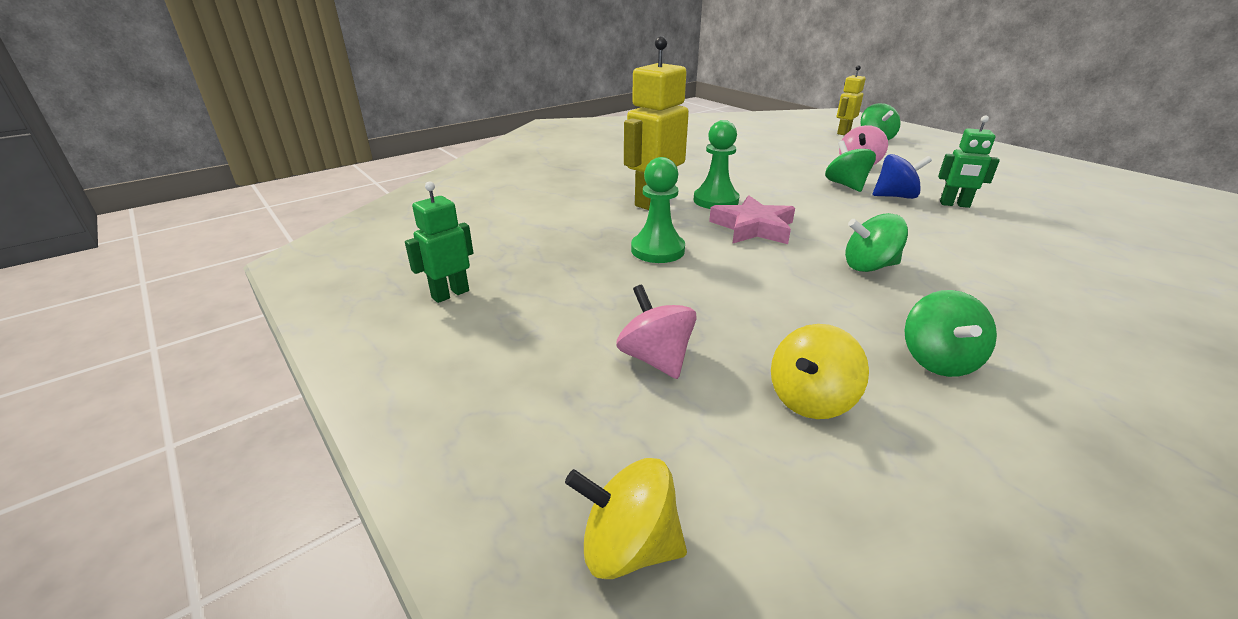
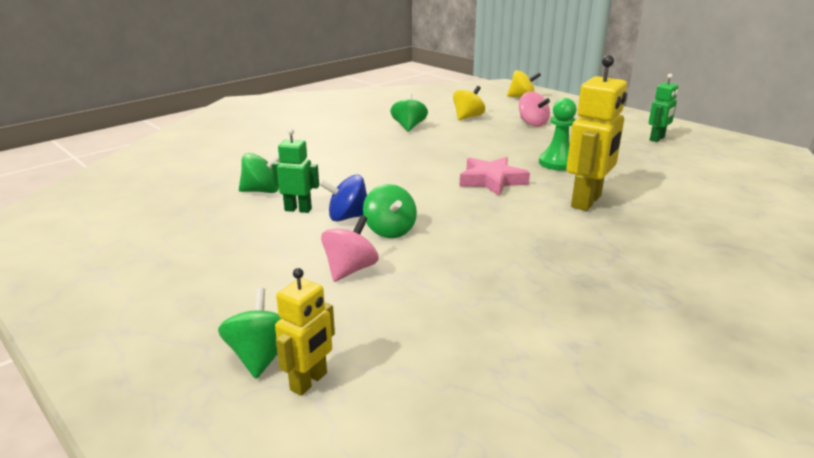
camera: 175 degrees right, 5 degrees down
green pawn [694,120,739,209] -> none
green spinning top [845,213,908,272] -> green spinning top moved to [239,153,279,193]

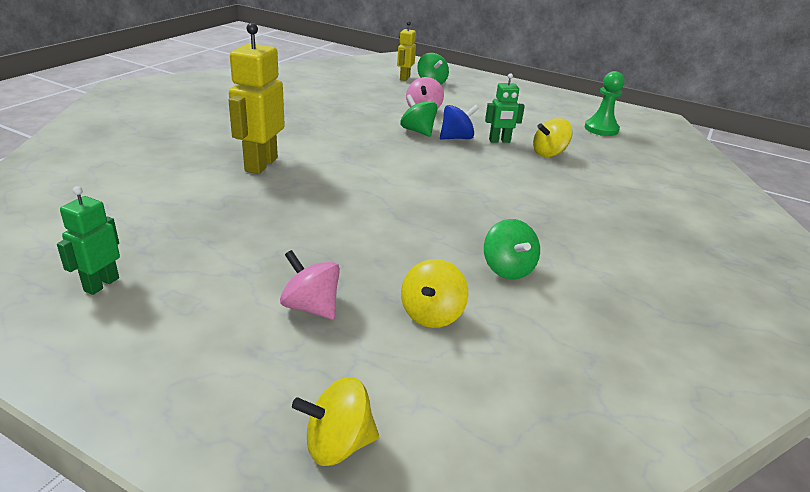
camera: 160 degrees right, 5 degrees up
green spinning top [239,153,279,193] -> yellow spinning top [533,118,572,157]
pink star [459,157,530,196] -> none
green pawn [539,98,577,171] -> green pawn moved to [585,71,625,136]

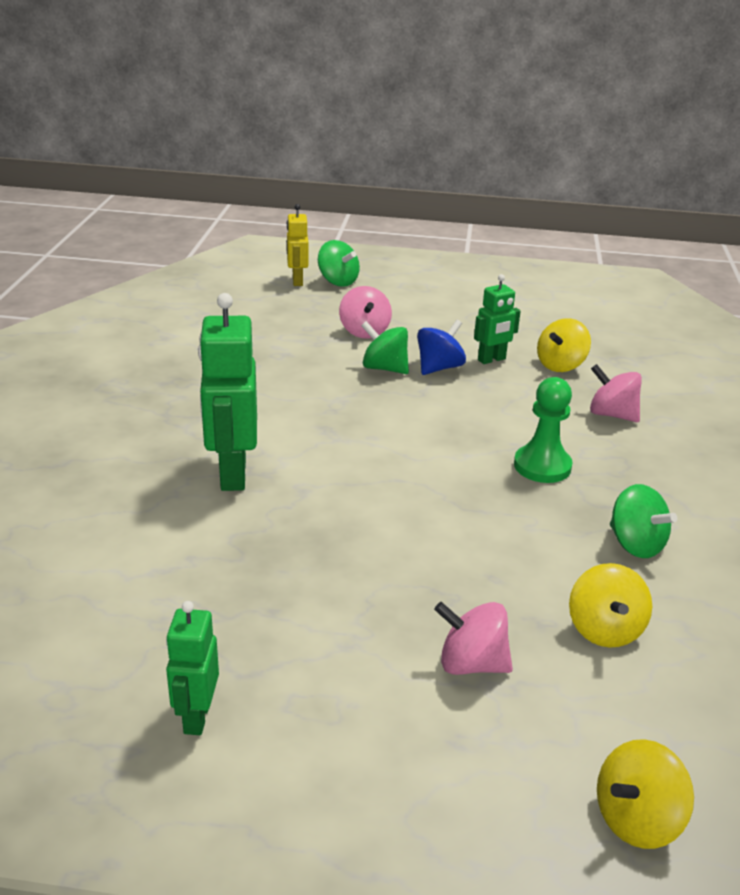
camera: 20 degrees left, 0 degrees up
yellow robot [228,23,285,174] -> green robot [198,293,257,491]
green pawn [585,71,625,136] -> green pawn moved to [514,377,573,483]
none -> pink spinning top [590,364,642,422]

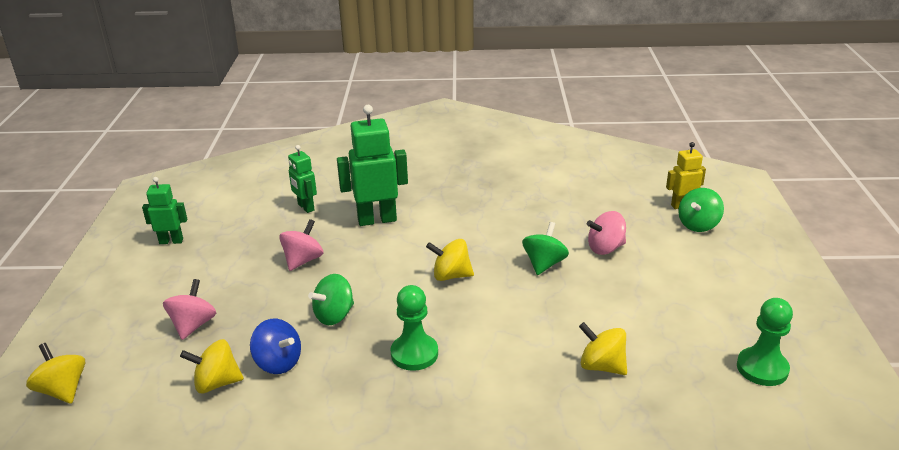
camera: 85 degrees right, 0 degrees up
blue spinning top [417,320,466,375] -> blue spinning top moved to [250,319,301,374]
green robot [474,274,521,364] -> green robot moved to [288,145,317,213]
pink spinning top [590,364,642,422] -> pink spinning top moved to [279,219,323,271]
green spinning top [610,484,677,558] -> green spinning top moved to [308,274,354,325]
none -> yellow spinning top [426,239,474,281]
none -> green pawn [737,298,793,386]

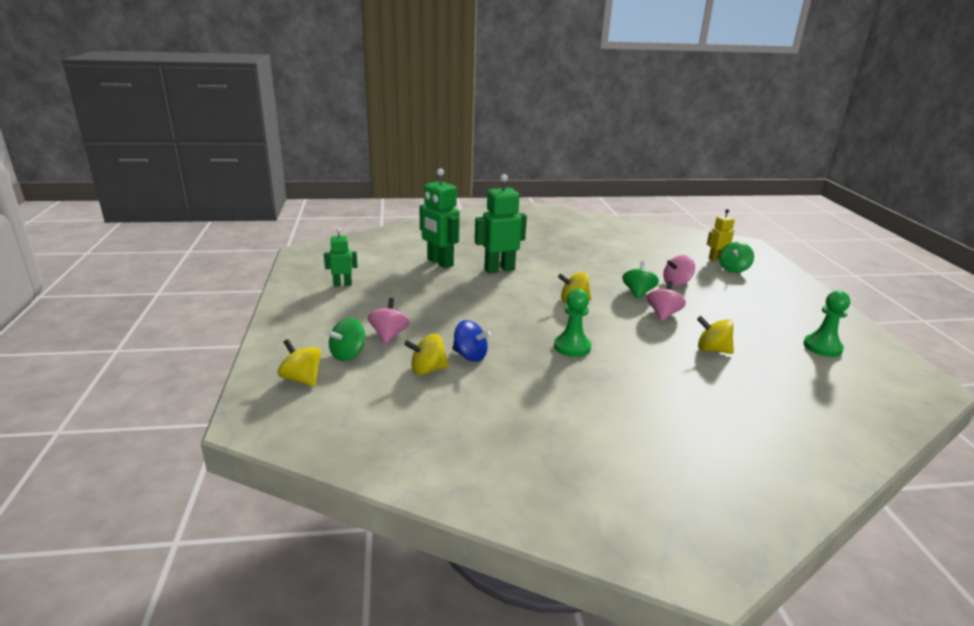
camera: 10 degrees left, 5 degrees down
pink spinning top [279,219,323,271] -> pink spinning top moved to [647,281,686,321]
green robot [288,145,317,213] -> green robot [419,168,460,268], size x1.74
green spinning top [308,274,354,325] -> green spinning top moved to [327,318,365,361]

